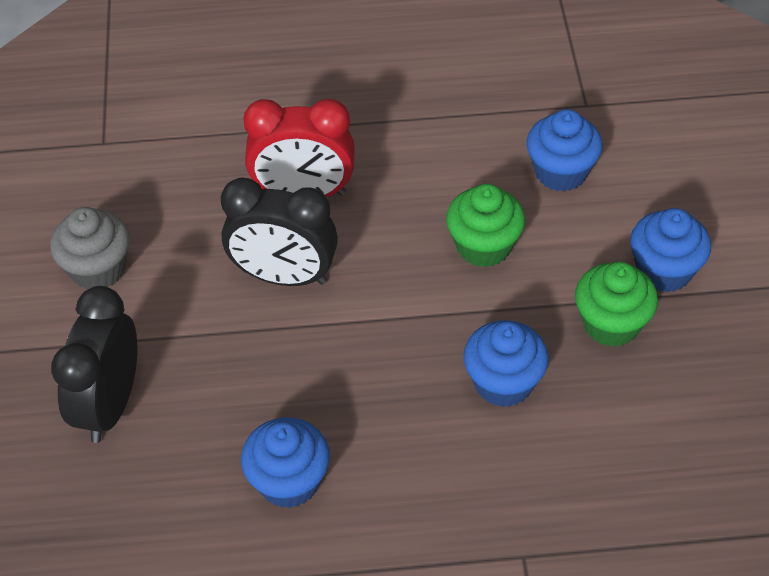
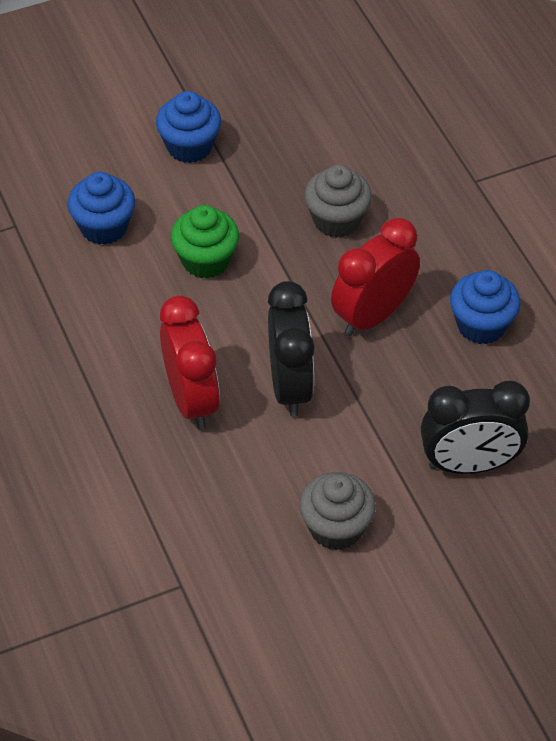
camera: 110 degrees left, 0 degrees up
blue cupcake [463,320,549,407] -> grey cupcake [304,165,372,238]
green cupcake [575,262,658,347] -> none
none -> red clock [331,218,420,336]

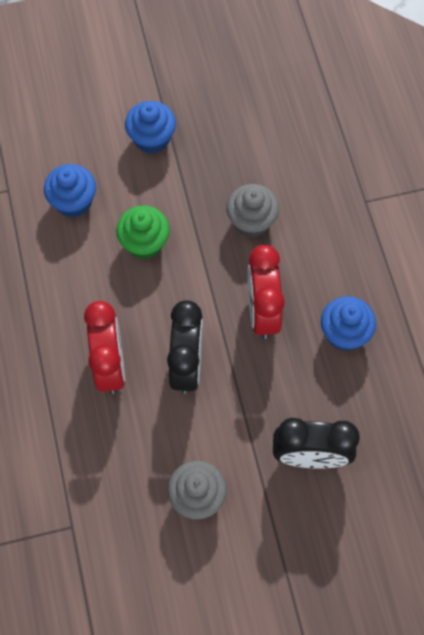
camera: 10 degrees right, 15 degrees up
red clock [331,218,420,336] -> red clock turned 60 degrees counterclockwise [247,245,285,339]

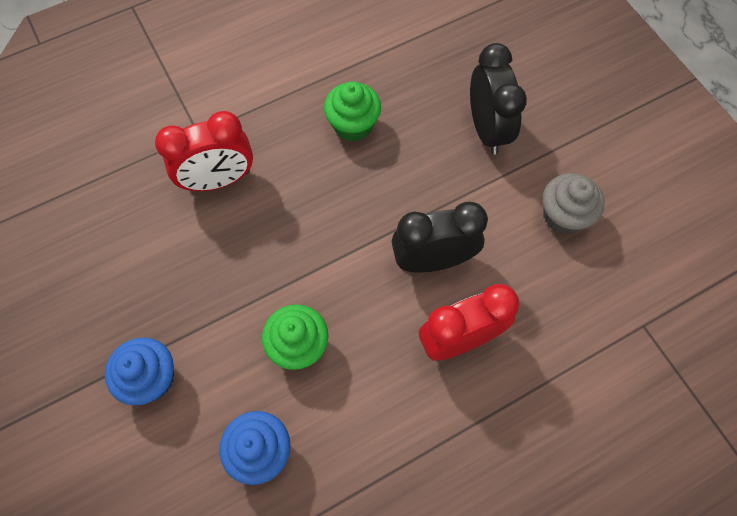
camera: 105 degrees left, 0 degrees up
grey cupcake [226,184,279,238] -> none
red clock [247,245,285,339] -> red clock moved to [155,111,253,191]
blue cupcake [321,296,376,351] -> green cupcake [324,82,381,142]

